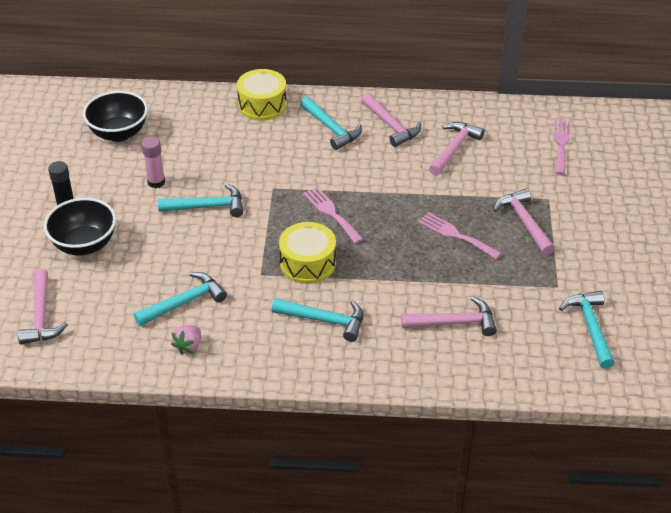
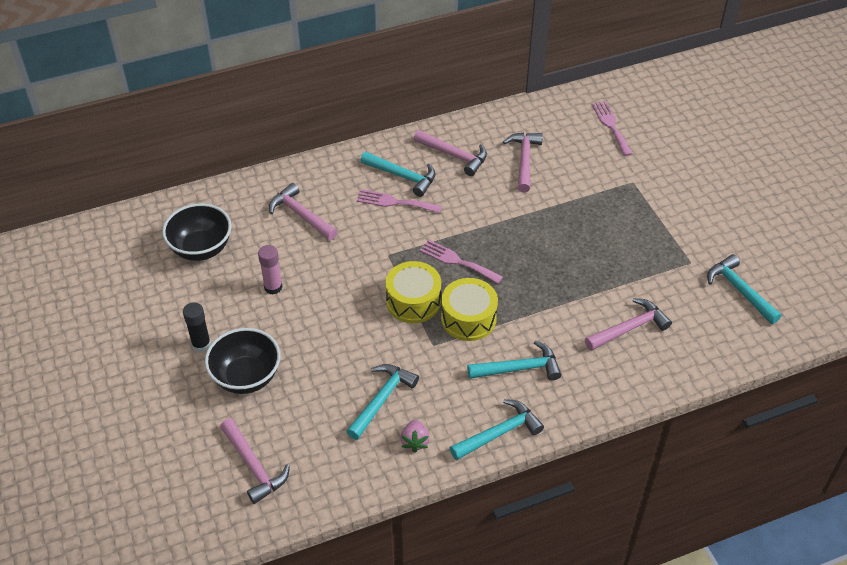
camera: 25 degrees left, 5 degrees up
turquoise hammer [158,184,243,217] -> turquoise hammer moved to [450,399,544,460]
yellow drum [237,69,287,121] -> yellow drum moved to [385,261,441,323]
pink fork [418,212,501,260] -> pink fork moved to [357,189,442,213]
pink hammer [493,189,555,255] -> pink hammer moved to [269,183,338,240]

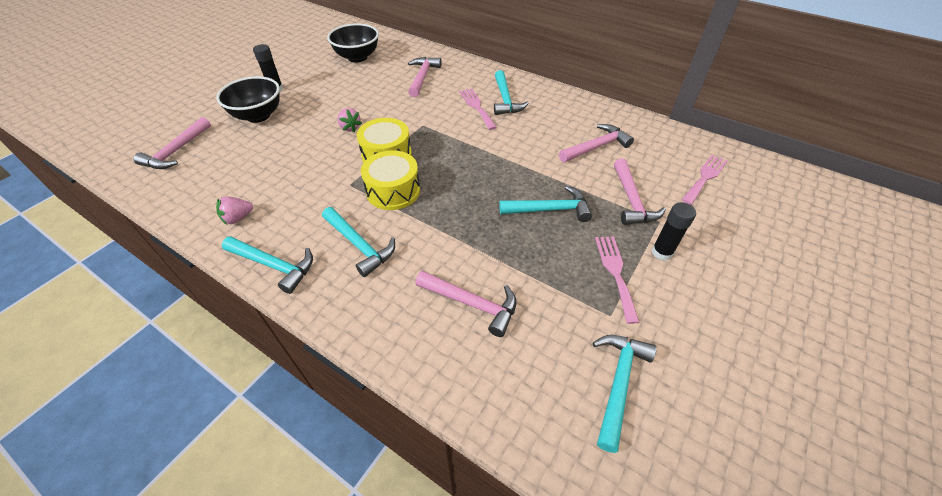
camera: 55 degrees right, 0 degrees up
pink glue stick [258,245,283,295] -> none
turquoise hammer [346,364,419,440] -> turquoise hammer moved to [499,186,592,222]
pink hammer [414,130,487,176] -> pink hammer moved to [614,158,666,225]
pink fork [420,240,503,284] -> pink fork moved to [595,236,639,324]
none -> pink strawberry [337,108,362,132]
none -> black glue stick [652,202,696,261]

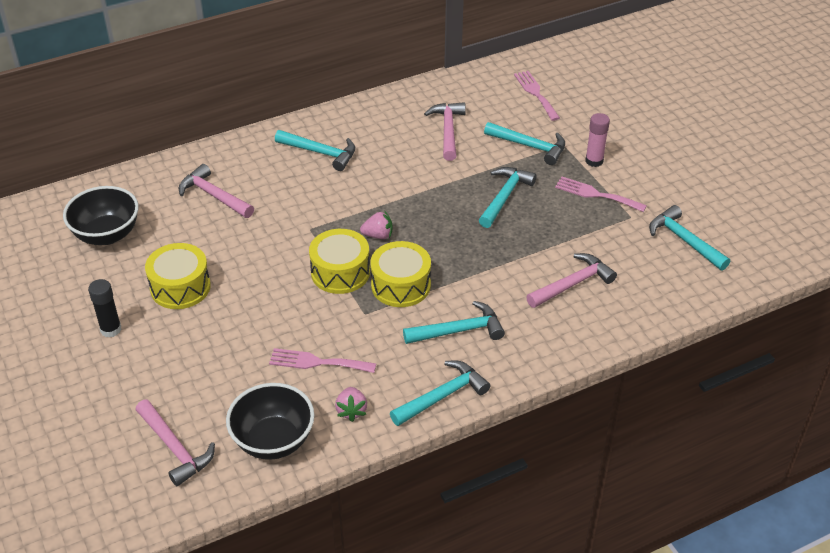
camera: 60 degrees left, 5 degrees down
black bowl [216,76,280,123] -> black bowl moved to [226,383,315,460]
pink strawberry [337,108,362,132] -> pink strawberry moved to [360,212,393,239]
pink fork [459,88,497,130] -> pink fork moved to [269,348,376,373]
pink hammer [614,158,666,225] -> turquoise hammer [484,122,565,165]
black glue stick [652,202,696,261] -> pink glue stick [585,113,610,167]
none -> yellow drum [145,243,211,309]

